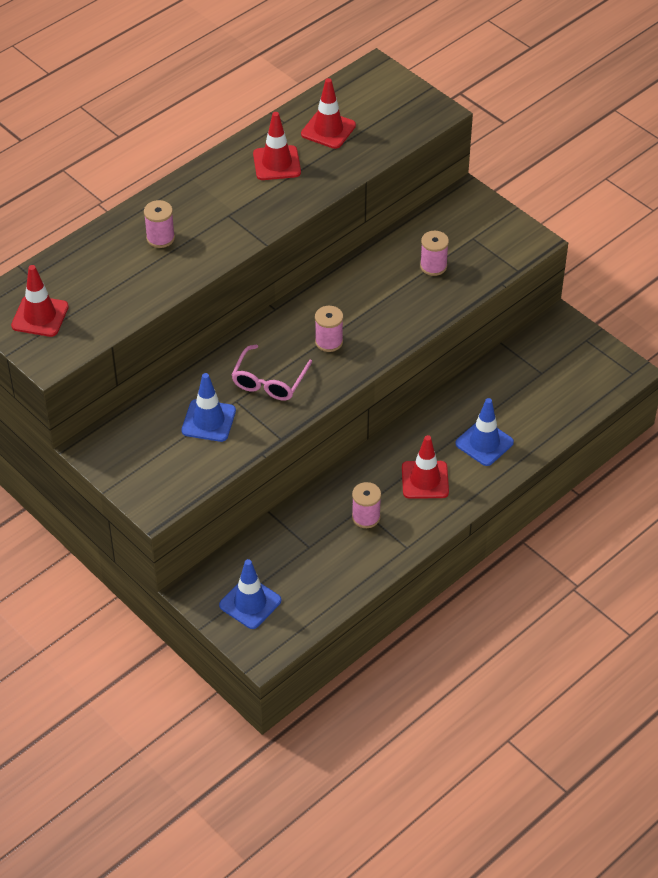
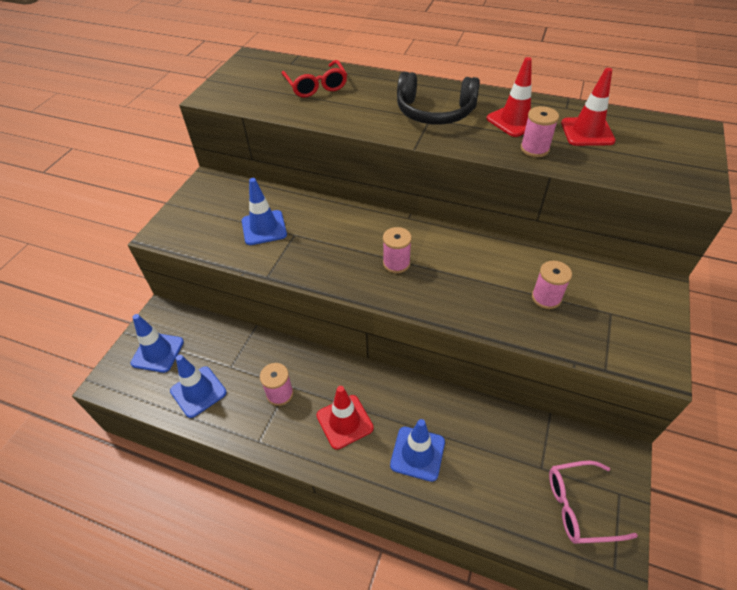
camera: 65 degrees right, 0 degrees up
red traffic cone [11,265,69,337] -> none
pink spool [144,200,175,248] -> pink spool moved to [521,106,559,157]
pink glasses [232,345,312,401] -> pink glasses moved to [549,461,638,544]
none -> blue traffic cone [170,355,227,418]
none -> red glasses [282,60,347,98]
none -> black headphones [397,72,480,125]

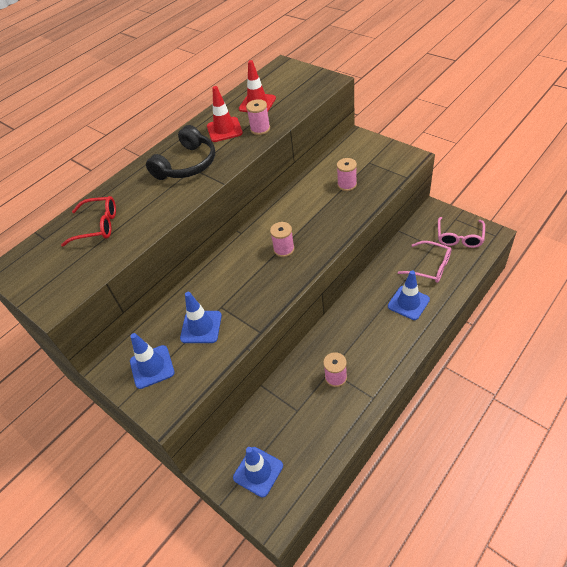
camera: 65 degrees left, 0 degrees up
blue traffic cone [170,355,227,418] -> blue traffic cone moved to [130,333,175,389]
red traffic cone [316,386,374,450] -> none
none -> pink glasses [398,241,452,283]

